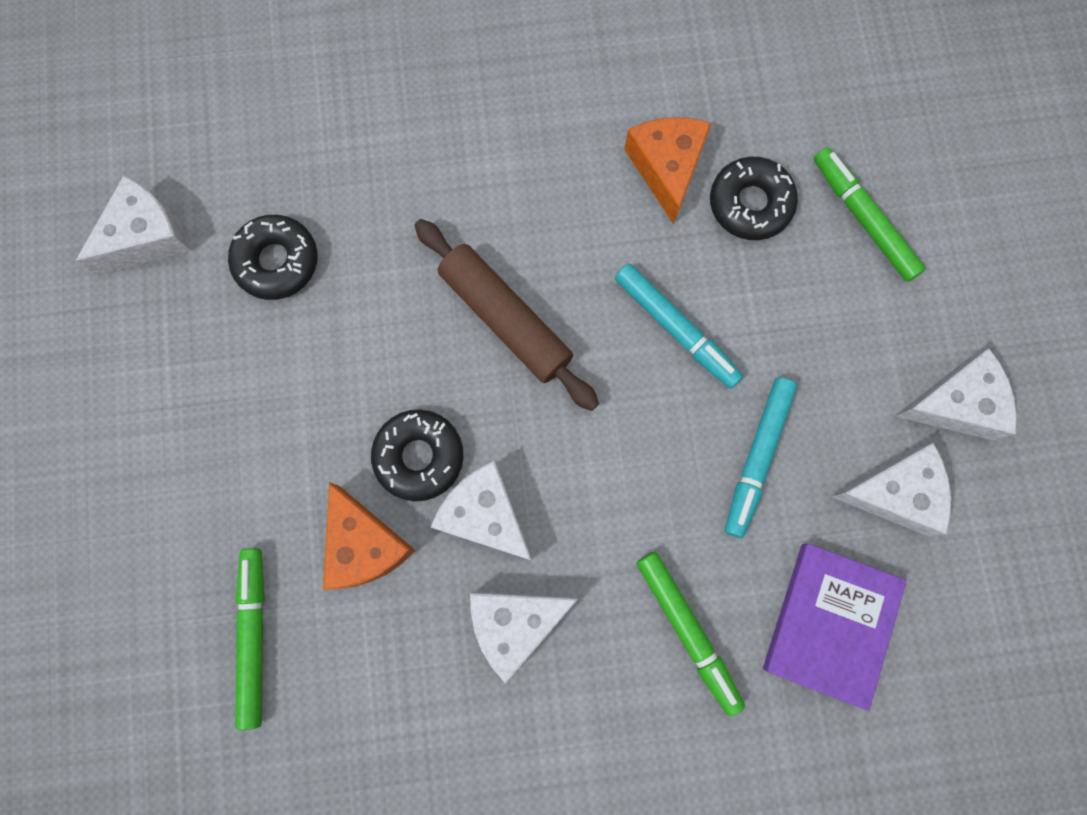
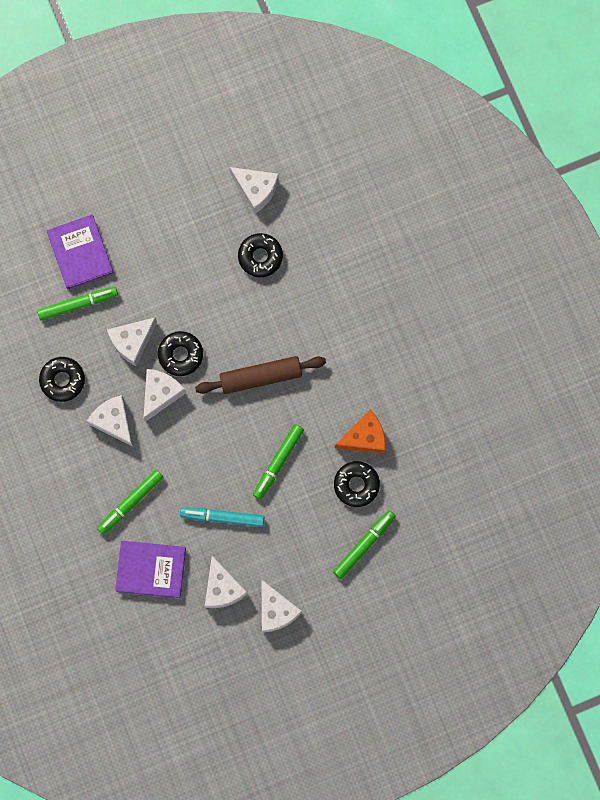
camera: 75 degrees right, 0 degrees up
orange cheese [323,482,415,590] -> white cheese [107,317,157,366]
brown rolling pin [414,219,599,411] -> brown rolling pin turned 45 degrees clockwise [195,356,326,394]
turquoise marker [615,264,743,389] -> green marker [253,424,304,500]
none -> black donut [39,357,85,402]
none -> purple book [47,214,114,289]

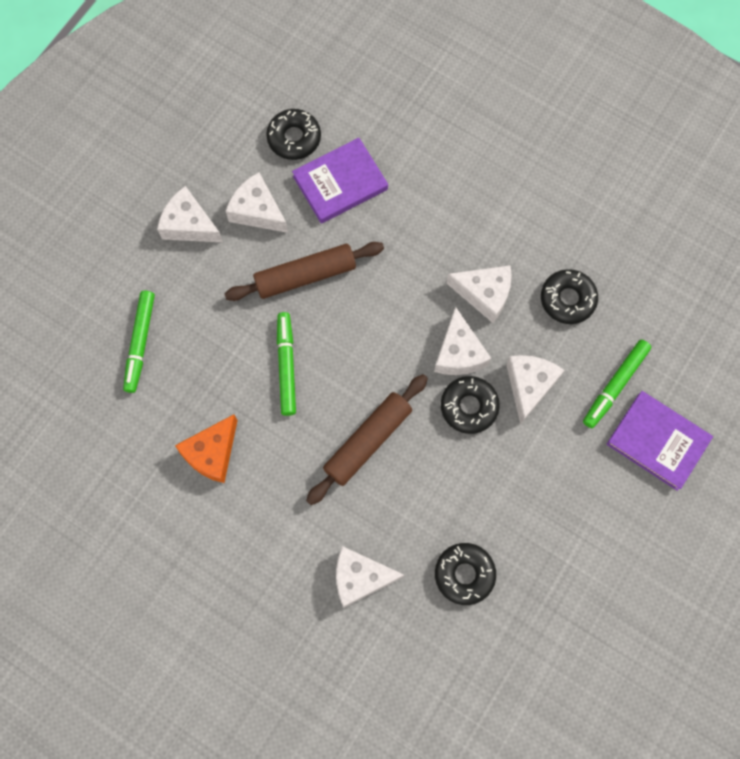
camera: 145 degrees right, 5 degrees down
green marker [97,470,164,535] -> none
turquoise marker [180,507,264,527] -> brown rolling pin [225,242,384,301]
white cheese [230,167,279,213] -> white cheese moved to [336,546,404,608]
black donut [334,461,380,507] -> black donut moved to [266,109,321,160]

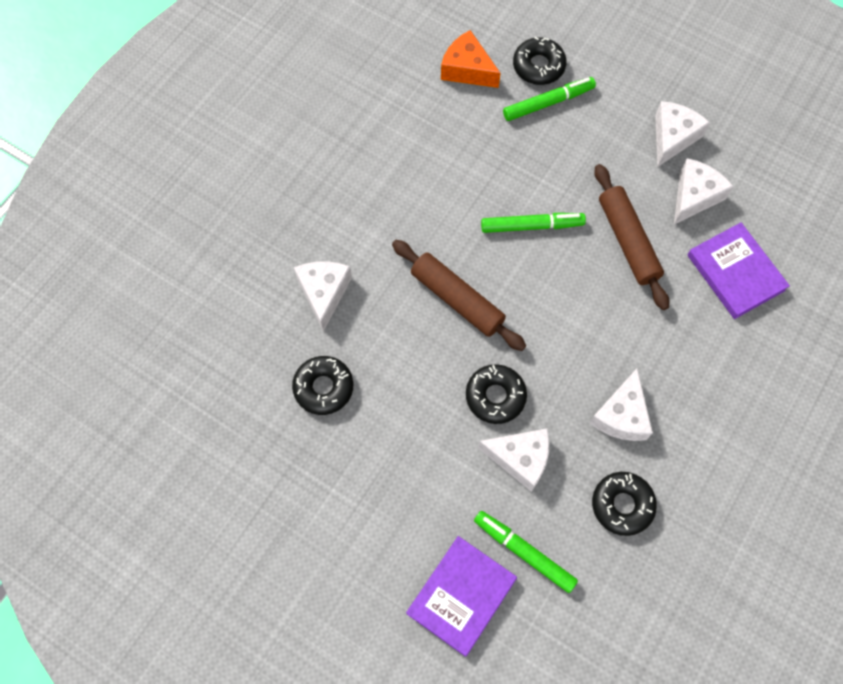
camera: 90 degrees right, 5 degrees down
green marker [123,291,155,393] -> green marker turned 150 degrees clockwise [503,77,596,121]
orange cheese [175,414,238,483] -> orange cheese moved to [441,30,500,88]
black donut [266,109,321,160] -> black donut moved to [513,37,567,85]
white cheese [434,307,491,375] -> none

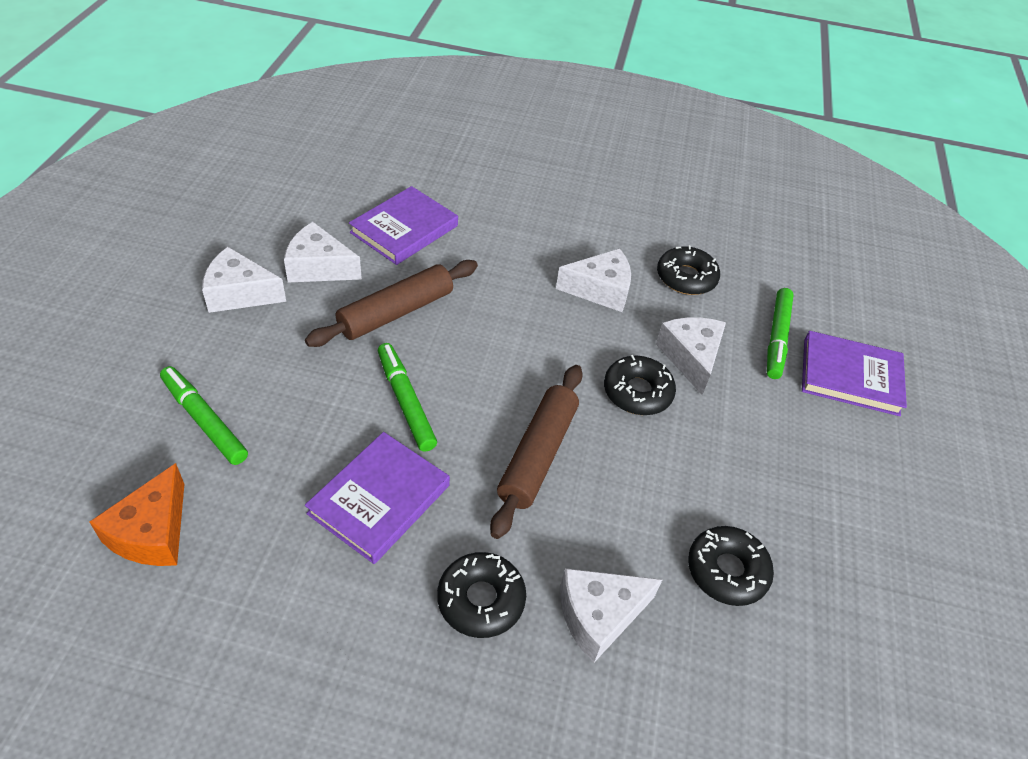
camera: 115 degrees left, 20 degrees down
black donut [513,37,567,85] -> black donut moved to [437,552,526,638]
none -> purple book [305,432,450,564]

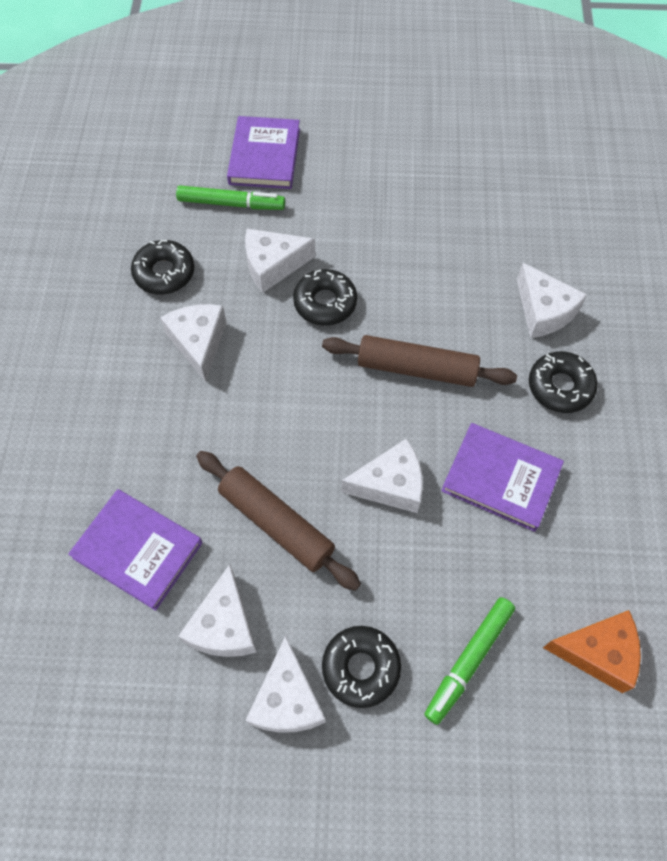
camera: 95 degrees left, 15 degrees up
green marker [378,343,437,452] -> white cheese [342,438,423,513]
black donut [688,526,774,606] -> black donut moved to [322,626,401,708]

